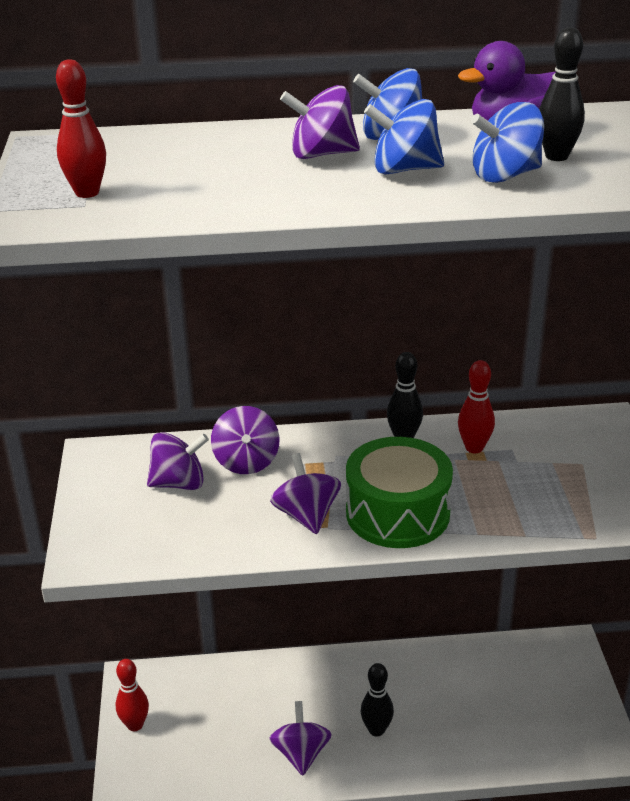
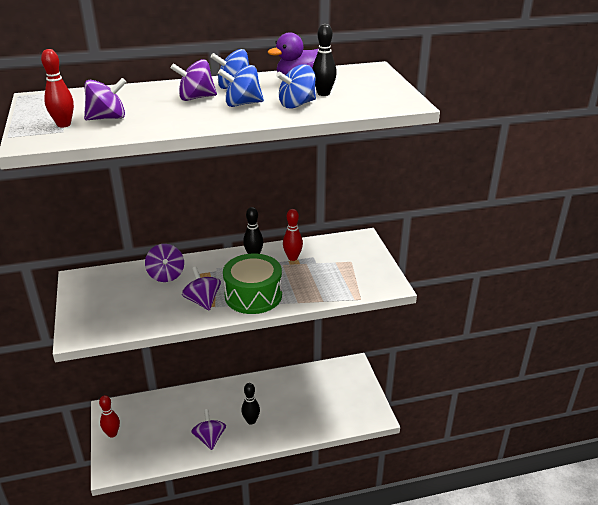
camera: 10 degrees left, 0 degrees up
purple spinning top [147,432,209,490] -> purple spinning top moved to [84,78,126,120]

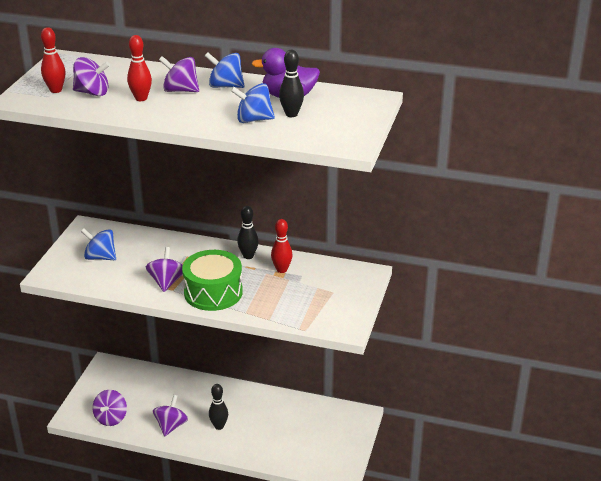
camera: 30 degrees right, 0 degrees up
red bowling pin [99,395,120,438] -> red bowling pin moved to [127,35,152,101]
purple spinning top [145,244,184,282] -> purple spinning top moved to [92,390,127,426]
blue spinning top [218,65,264,107] -> blue spinning top moved to [81,229,116,260]

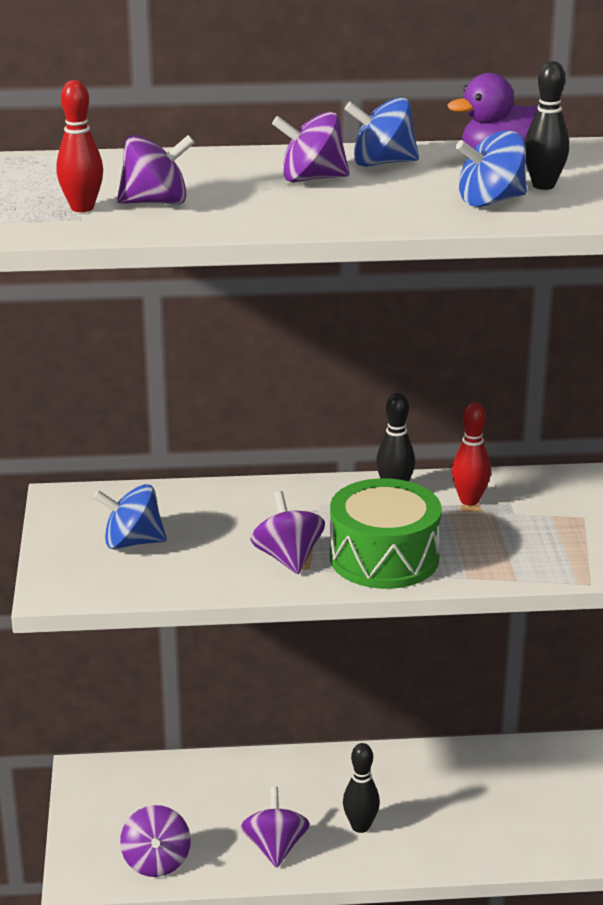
camera: 20 degrees left, 5 degrees down
red bowling pin [127,35,152,101] -> none

